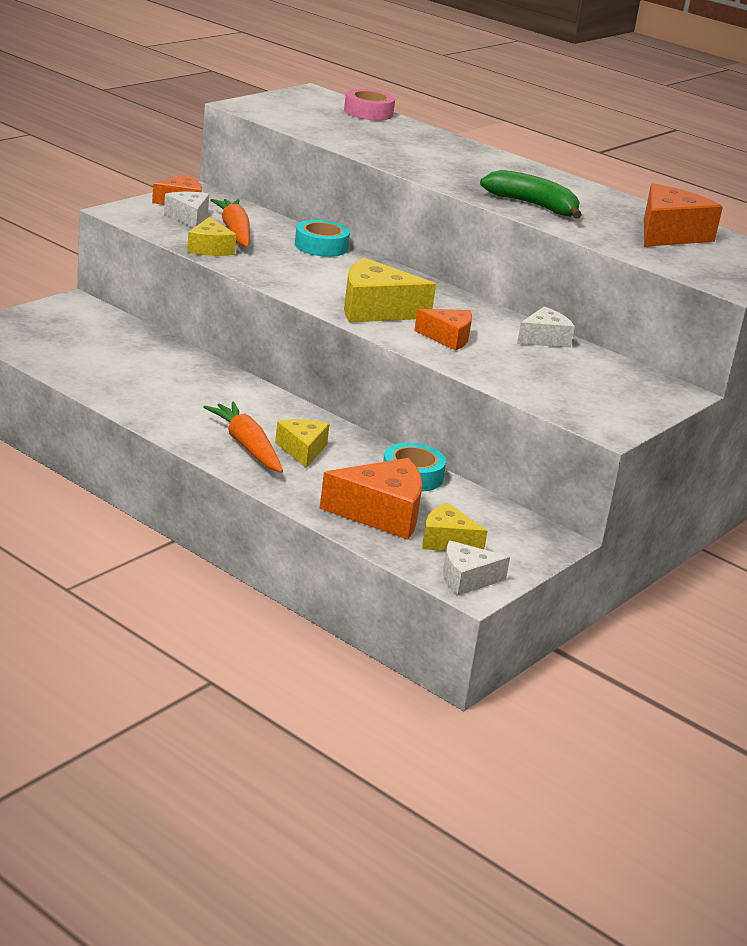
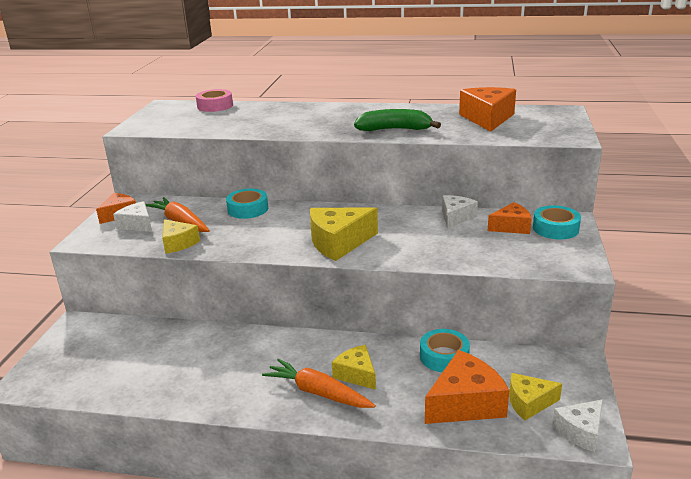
camera: 25 degrees left, 0 degrees up
orange cheese [414,309,472,351] -> orange cheese moved to [488,202,532,234]
none -> turquoise tape [533,205,581,239]

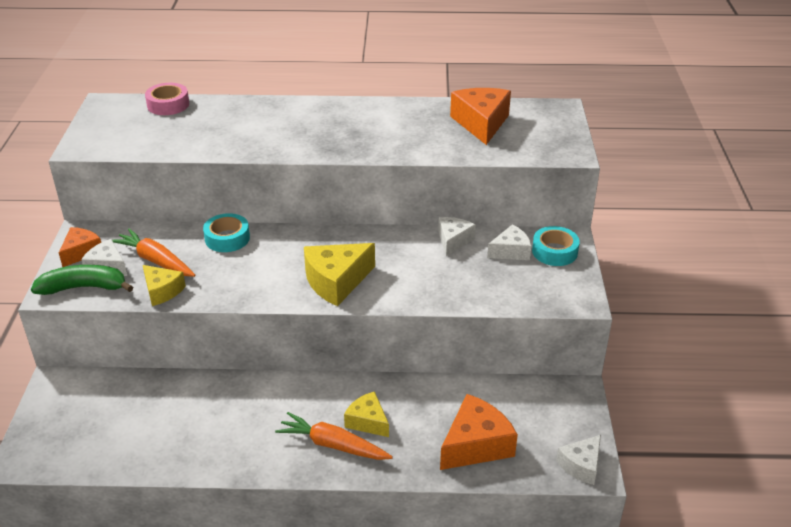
camera: 10 degrees left, 10 degrees up
green banana [354,109,441,131] -> green banana moved to [31,265,133,295]
turquoise tape [420,329,470,372] -> none
orange cheese [488,202,532,234] -> white cheese [487,224,531,260]
yellow cheese [509,373,562,420] -> none

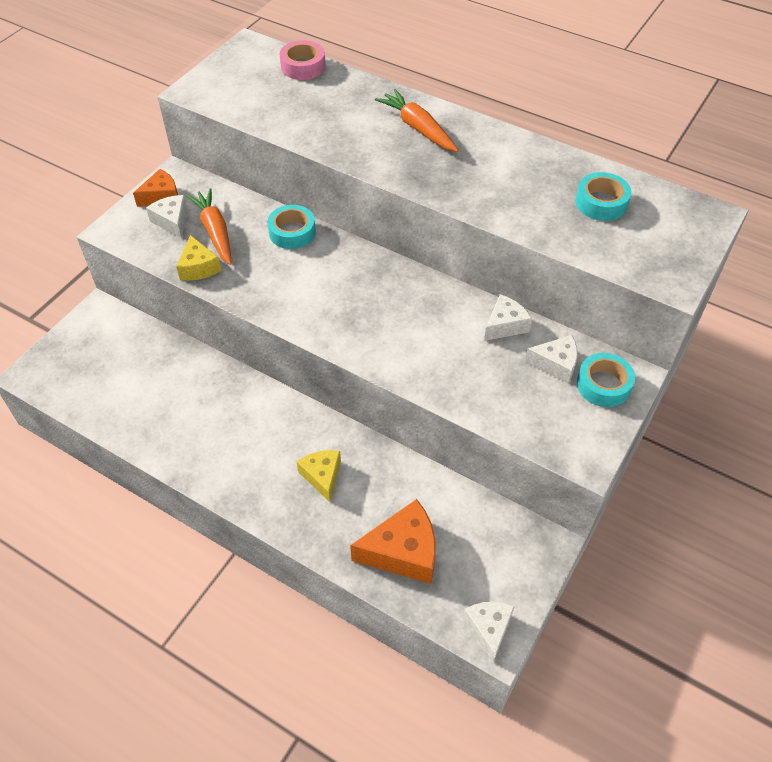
camera: 30 degrees right, 15 degrees up
green banana [31,265,133,295] -> none
orange carrot [275,412,393,460] -> orange carrot moved to [375,89,459,152]
yellow cheese [304,243,375,306] -> none
orange cheese [450,88,511,145] -> turquoise tape [575,172,631,221]
white cheese [556,435,601,485] -> white cheese turned 105 degrees clockwise [463,602,515,663]

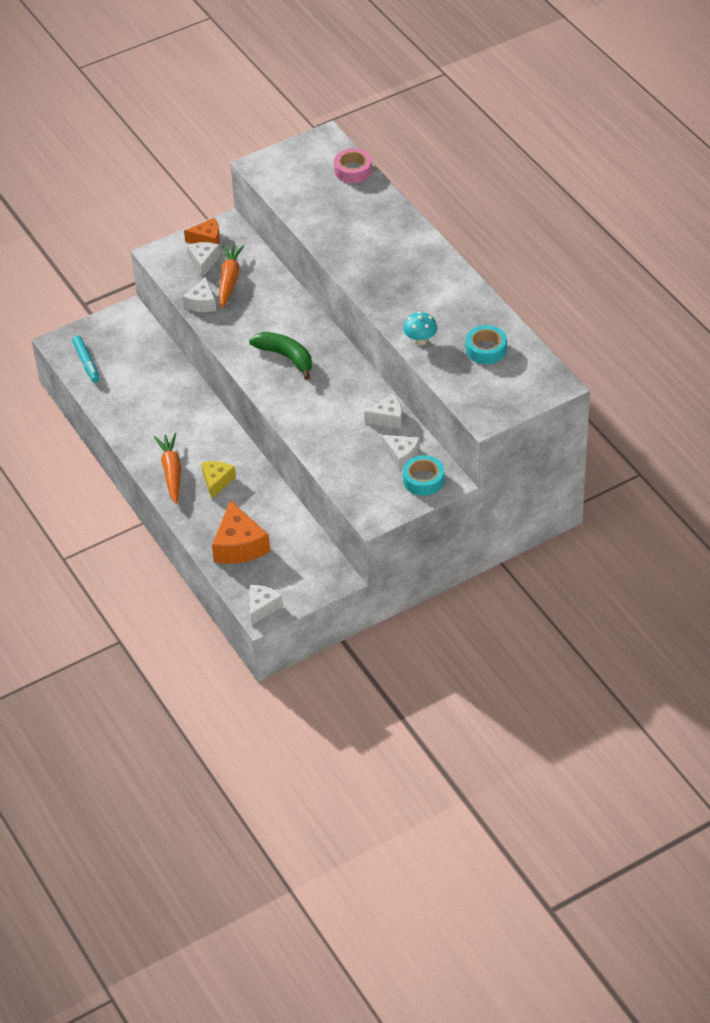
camera: 30 degrees right, 5 degrees down
yellow cheese [176,235,221,281] -> white cheese [183,277,216,312]
turquoise tape [267,205,316,249] -> none
orange cheese [350,499,436,584] -> orange cheese turned 60 degrees clockwise [212,500,270,564]
orange carrot [375,89,459,152] -> orange carrot moved to [154,433,181,504]
none -> turquoise marker [72,335,100,383]
none -> green banana [249,332,312,380]
none -> turquoise mushroom [403,312,437,345]

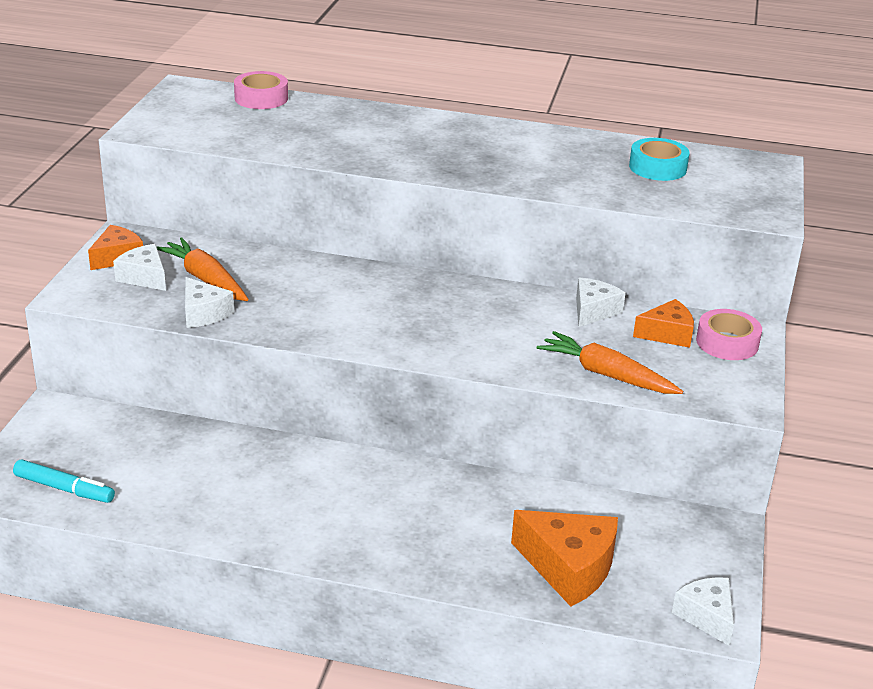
camera: 50 degrees left, 15 degrees down
orange carrot [154,433,181,504] -> orange carrot moved to [537,331,683,394]
yellow cheese [201,461,236,499] -> none
green banana [249,332,312,380] -> none
white cheese [382,435,420,470] -> orange cheese [633,299,694,348]
turquoise mushroom [403,312,437,345] -> none
turquoise tape [403,455,444,496] -> pink tape [696,309,762,360]

